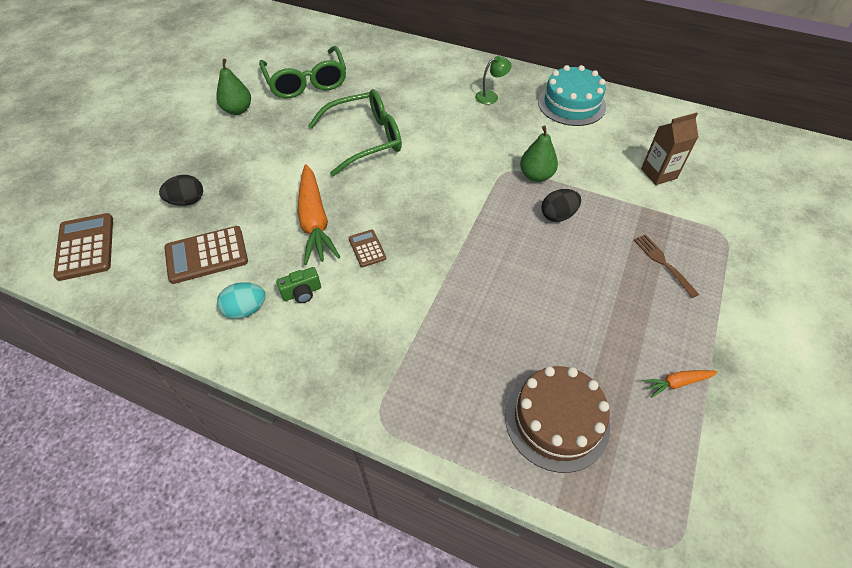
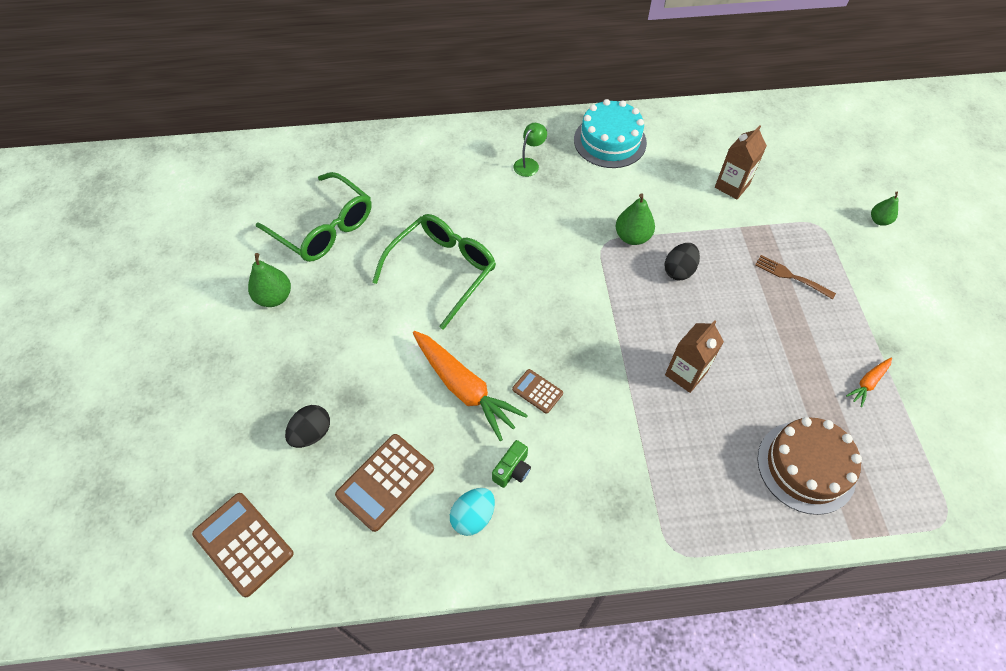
camera: 30 degrees left, 5 degrees up
none -> brown carton [665,320,724,393]
none -> green pear [871,192,898,226]

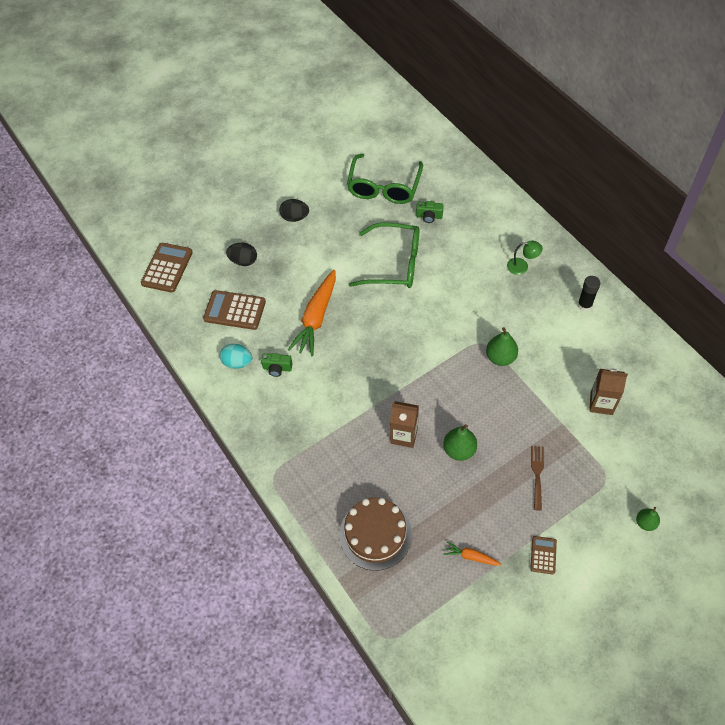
camera: 65 degrees right, 0 degrees up
green pear [248,253,291,307] -> green pear moved to [443,424,477,461]
brown calculator [512,369,563,414] -> brown calculator moved to [530,536,557,574]
turquoise cake [574,99,647,168] -> black glue stick [578,276,600,312]
black egg [665,243,700,280] -> black egg moved to [279,199,309,222]
none -> green camera [416,201,444,223]

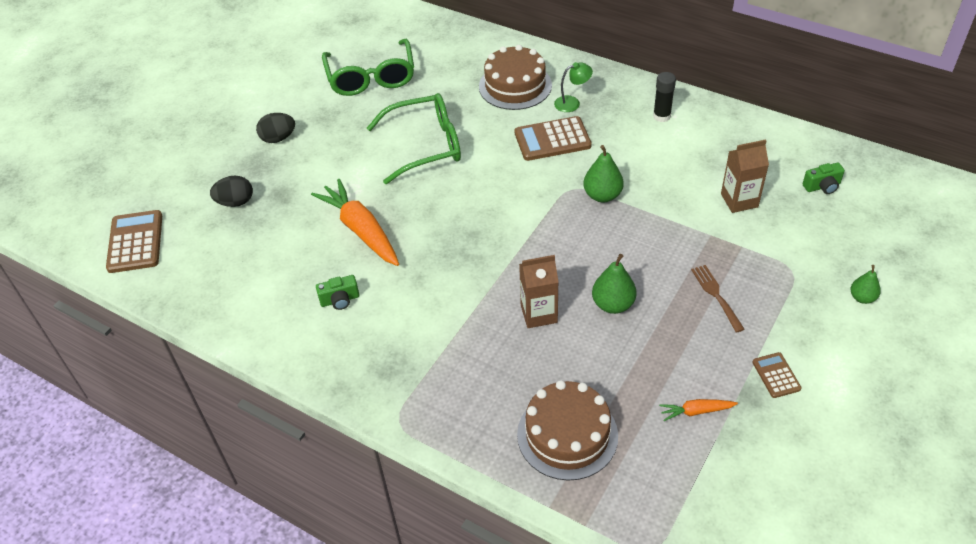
camera: 25 degrees left, 10 degrees down
brown calculator [203,290,266,330] -> brown calculator moved to [515,116,592,161]
turquoise egg [220,344,252,369] -> none
orange carrot [288,270,336,356] -> orange carrot turned 150 degrees clockwise [311,179,399,266]
green camera [416,201,444,223] -> green camera moved to [803,163,845,194]
none -> brown cake [479,45,552,110]

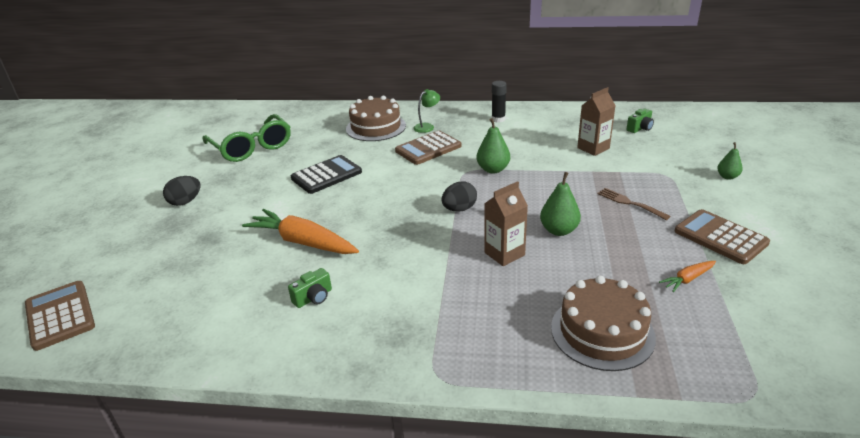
camera: 25 degrees left, 15 degrees down
black egg [210,175,253,207] -> black egg moved to [442,181,477,212]
green glasses [367,93,461,184] -> black calculator [291,155,362,194]
brown calculator [752,352,802,398] -> brown calculator [675,209,770,264], size x1.83

